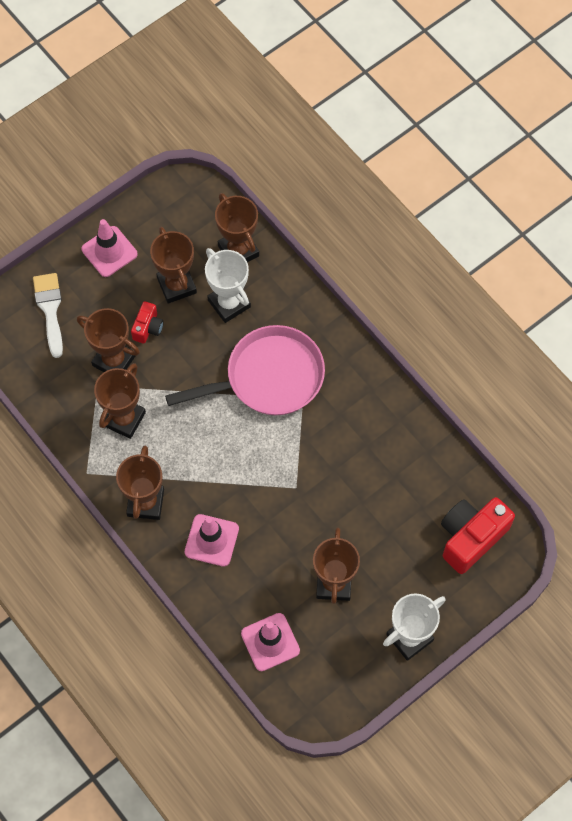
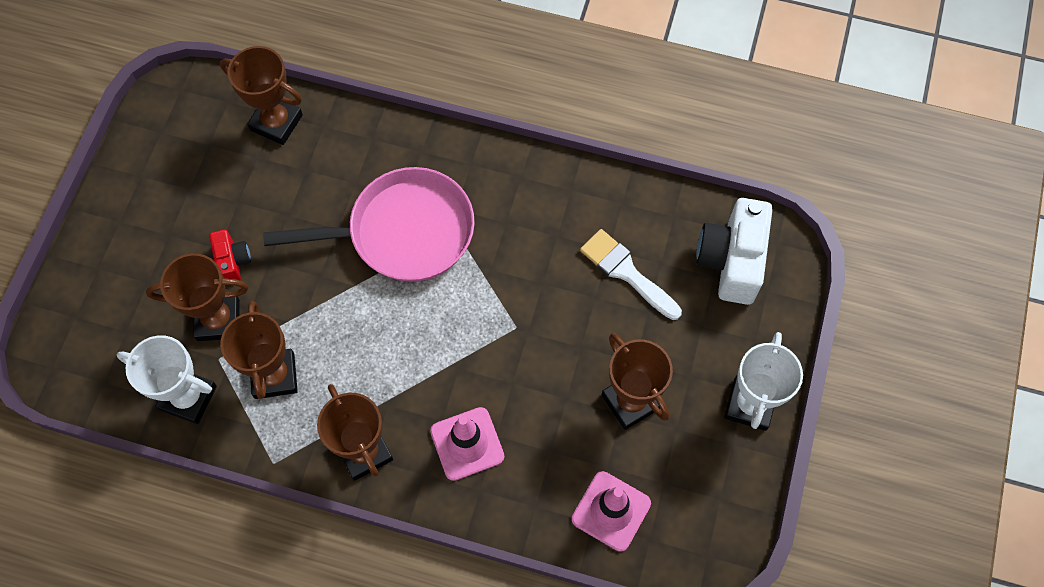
camera: 35 degrees left, 0 degrees up
white brush [33,273,63,358] -> white brush moved to [580,229,682,320]
pink traffic cone [81,219,138,277] -> none
brown trophy [150,227,197,304] -> none
pink pan [165,325,325,415] -> pink pan turned 45 degrees clockwise [263,167,475,282]
white trophy [205,248,251,323] -> white trophy moved to [117,335,217,424]
red camera [441,497,515,574] -> white camera [696,198,773,305]

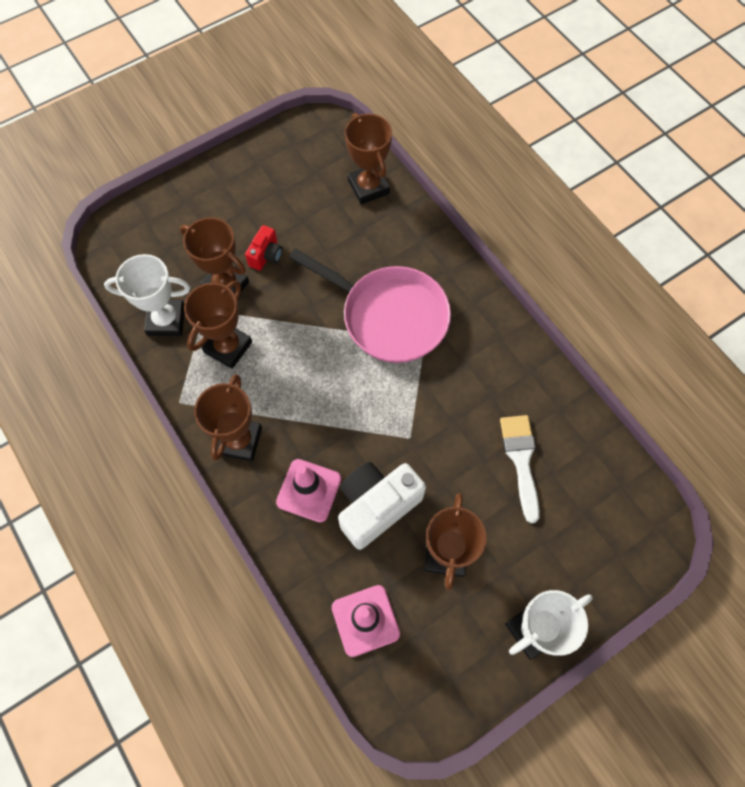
camera: 40 degrees right, 0 degrees up
white trophy [117,335,217,424] -> white trophy turned 60 degrees counterclockwise [104,254,190,336]
white camera [696,198,773,305] -> white camera moved to [338,462,426,550]

